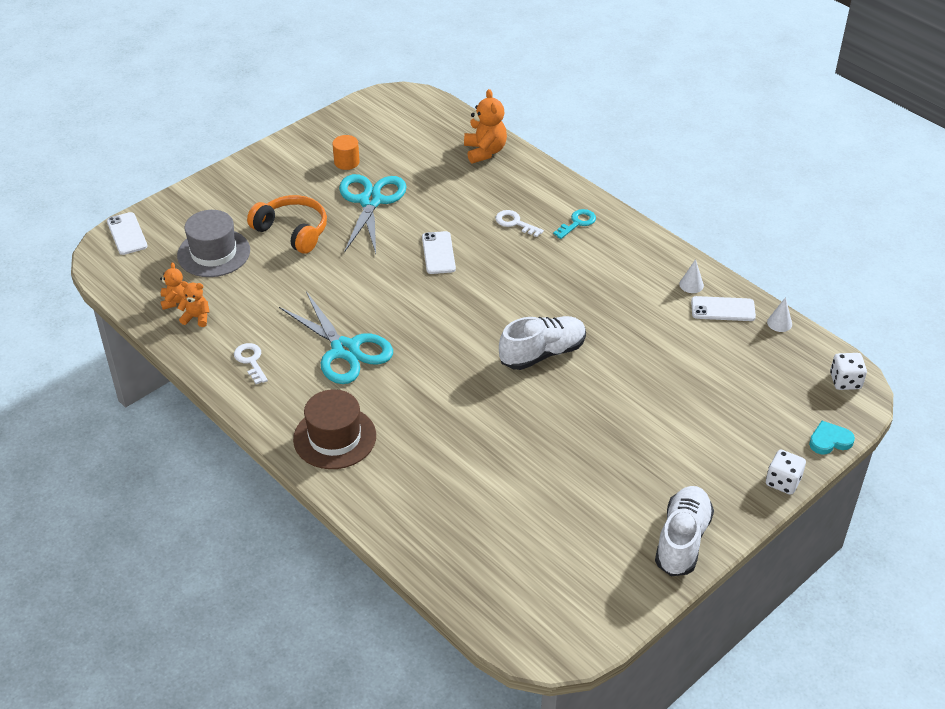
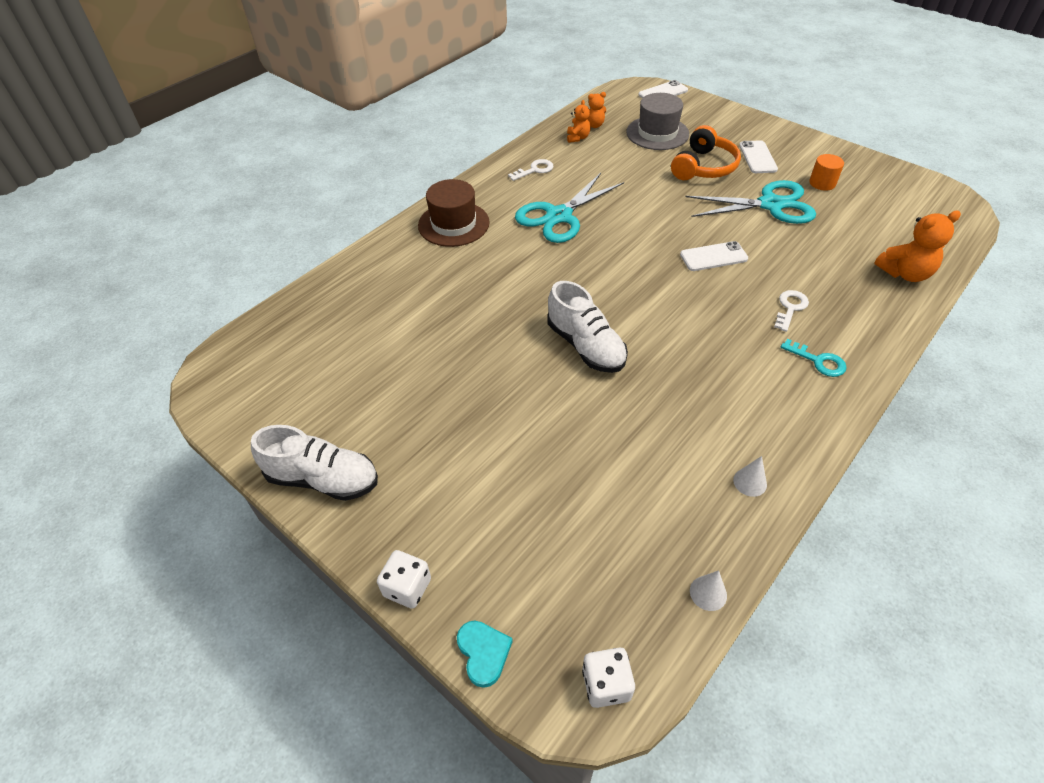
camera: 85 degrees right, 5 degrees up
white phone [691,296,756,321] -> white phone moved to [739,140,778,173]

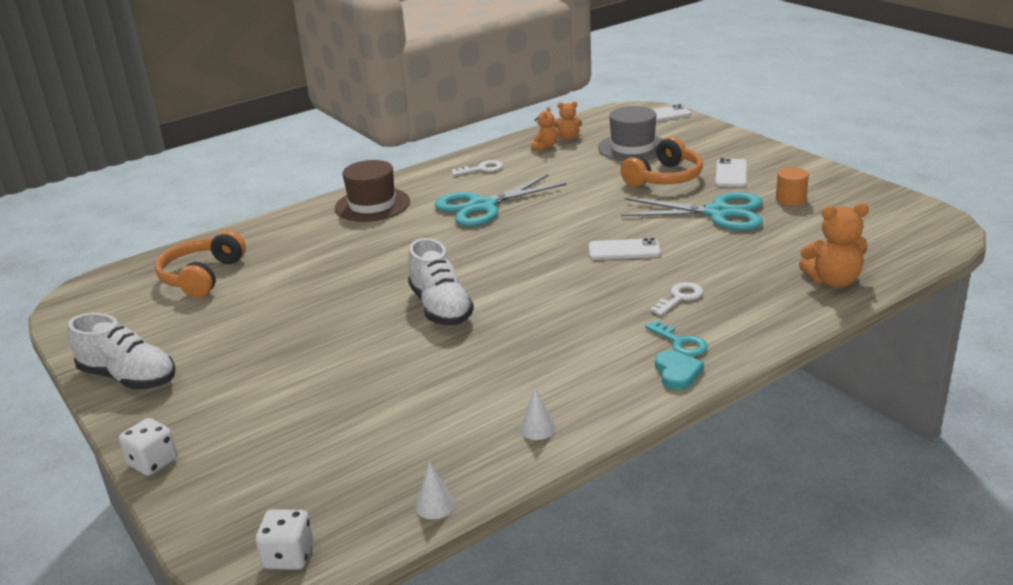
camera: 15 degrees right, 20 degrees down
turquoise heart [457,621,513,688] -> turquoise heart moved to [655,350,704,390]
none -> orange headphones [155,230,246,298]

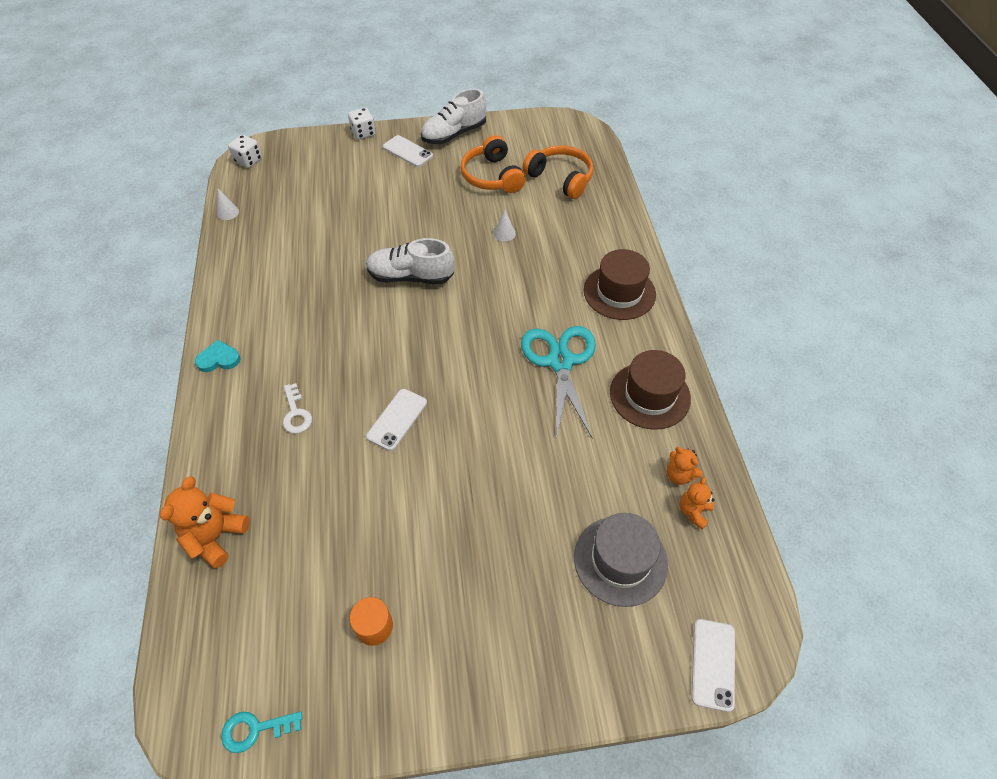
camera: 115 degrees right, 25 degrees up
white key [451,160,503,176] -> brown hat [610,350,691,430]
white cone [520,387,556,440] -> white cone moved to [494,210,516,241]
orange headphones [620,136,703,187] -> orange headphones moved to [460,135,526,193]
turquoise scissors [621,192,763,231] -> none
turquoise key [645,320,708,357] -> turquoise key moved to [221,711,302,753]
turquoise heart [655,350,704,390] -> turquoise heart turned 150 degrees clockwise [195,340,241,372]
white phone [715,158,747,187] -> white phone moved to [383,135,433,167]

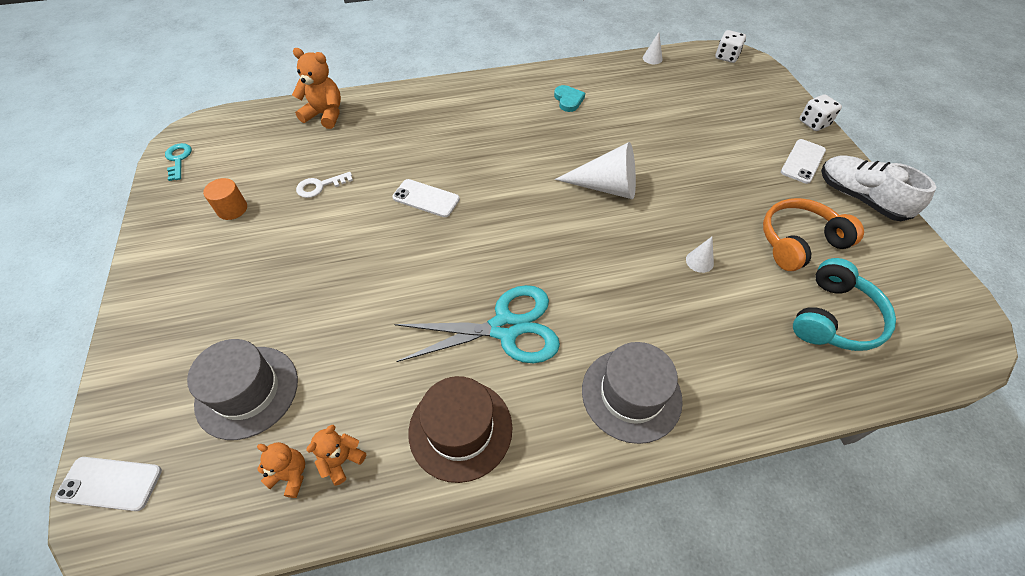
camera: 85 degrees right, 0 degrees up
turquoise heart [195,340,241,372] -> turquoise heart moved to [554,85,585,112]
white key [283,383,312,434] -> white key moved to [296,172,353,198]
white shoe [366,238,454,284] -> white cone [554,142,636,199]
orange headphones [522,145,593,199] -> turquoise headphones [793,258,896,351]
brown hat [584,249,656,320] -> grey hat [582,342,683,444]

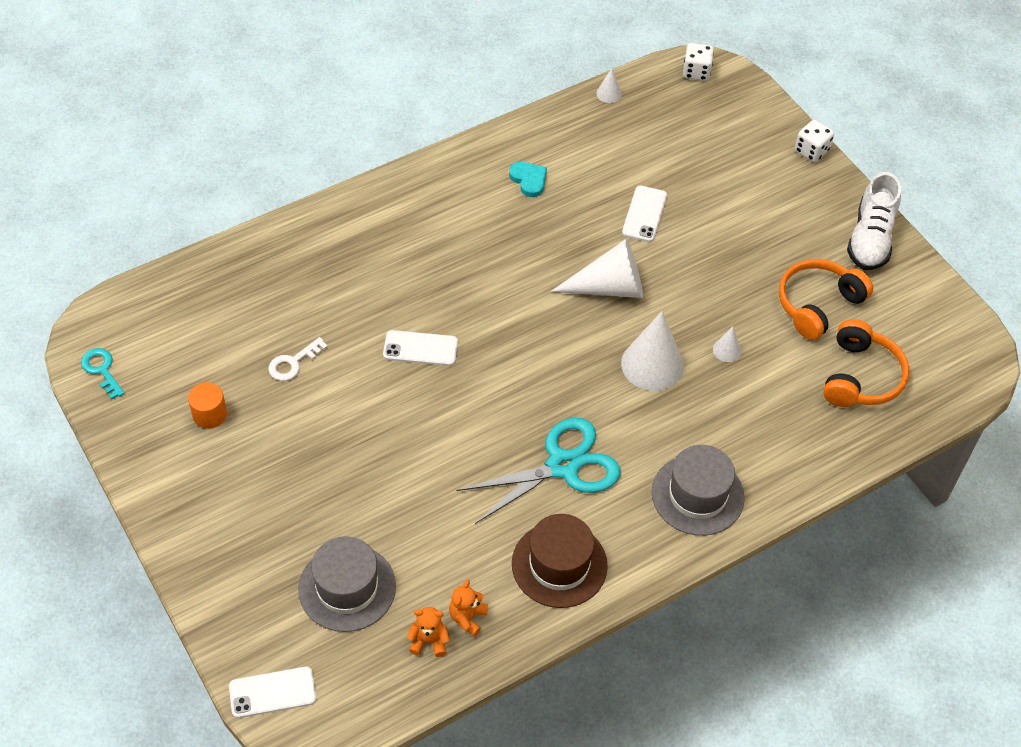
camera: 20 degrees left, 0 degrees up
orange teddy bear [292,48,341,129] -> none
white phone [781,139,826,184] -> white phone moved to [622,186,667,242]
turquoise headphones [793,258,896,351] -> orange headphones [823,319,909,407]
white shoe [821,155,936,221] -> white shoe turned 105 degrees counterclockwise [847,172,901,270]
none -> white cone [621,311,684,391]

